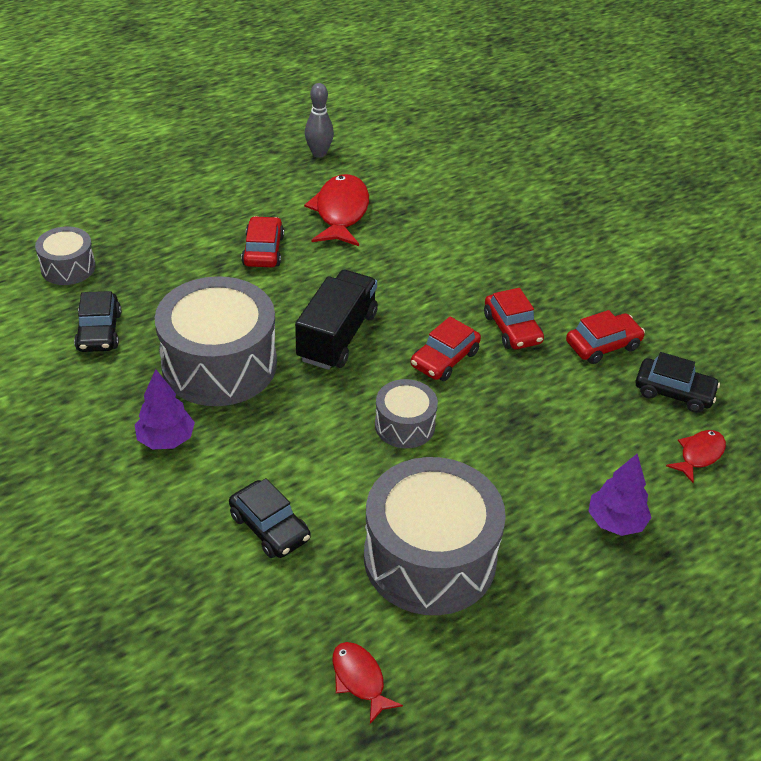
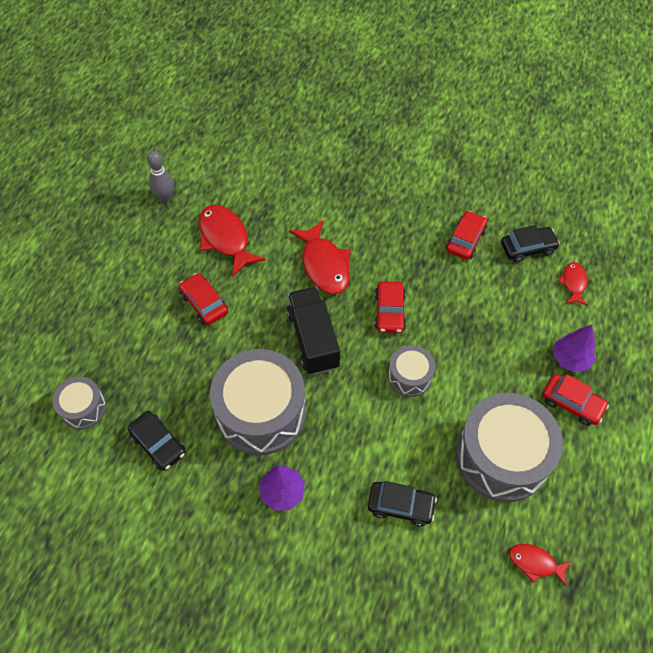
camera: 35 degrees left, 15 degrees up
red car [484,288,544,349] -> red car moved to [542,374,609,426]
none -> red fish [289,220,351,294]

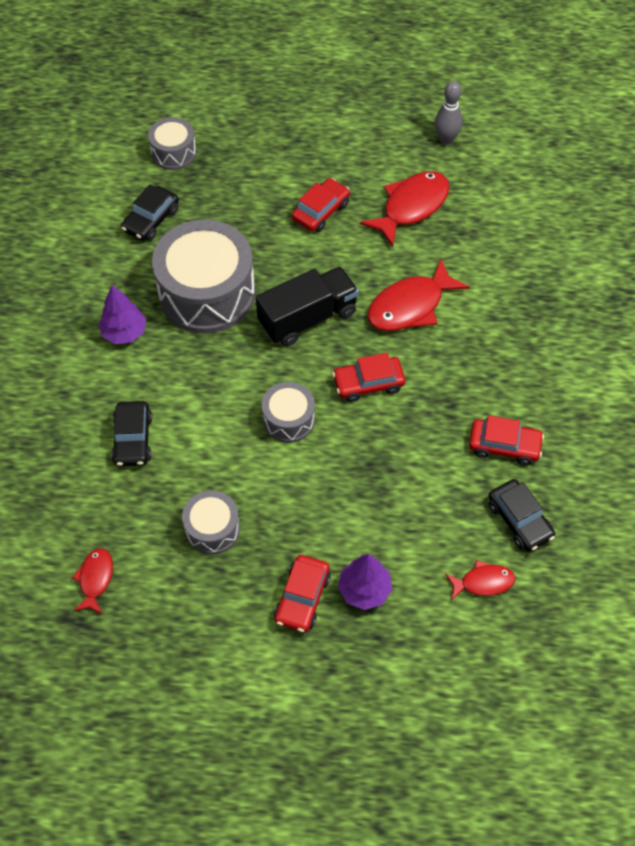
camera: 75 degrees right, 0 degrees up
grey drum [456,393,563,502] -> grey drum [182,490,240,555], size x0.51

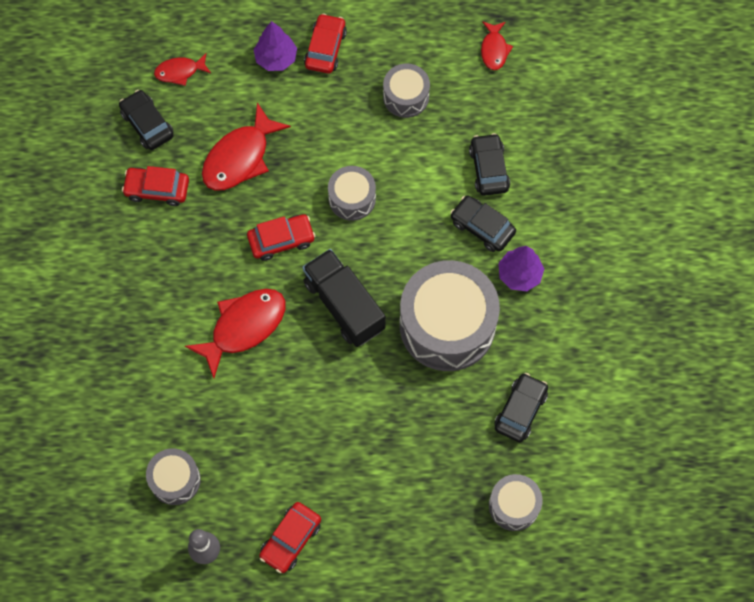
camera: 175 degrees right, 10 degrees up
black truck [256,266,359,346] -> black truck turned 90 degrees clockwise [302,249,386,347]
red car [292,178,350,232] -> red car moved to [259,502,321,573]
red fish [360,171,450,247] -> red fish moved to [202,102,291,191]
none -> grey drum [146,449,201,505]
none -> black car [450,195,516,252]

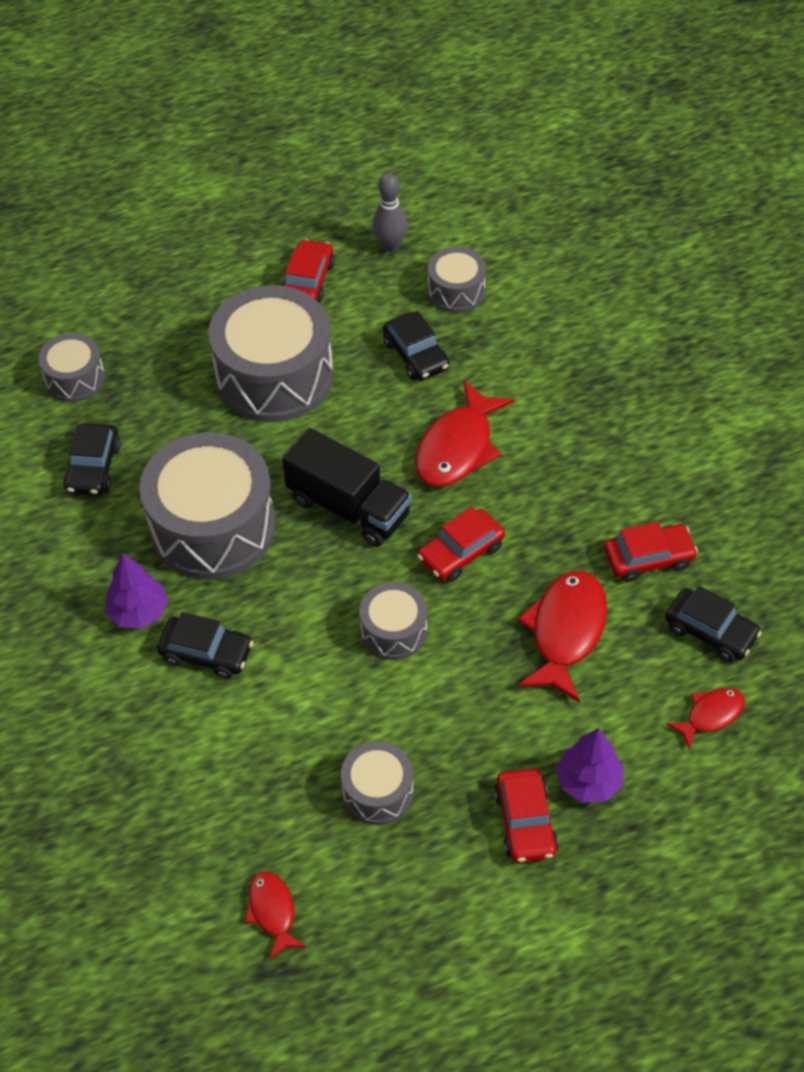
camera: 160 degrees right, 15 degrees down
black car [469,133,510,196] -> black car moved to [383,310,450,381]
none -> grey drum [208,285,333,422]

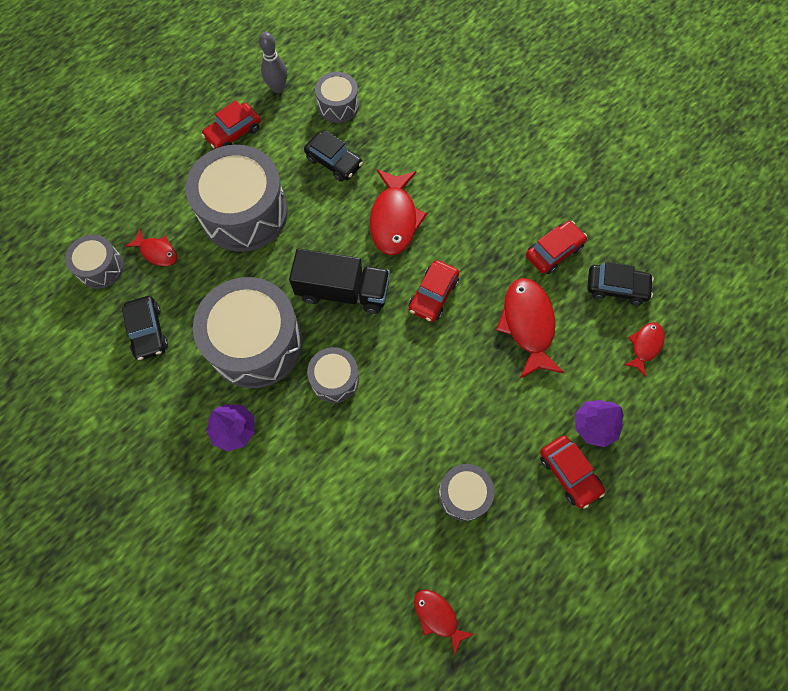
camera: 25 degrees left, 15 degrees up
black car [157,612,253,679] -> none
red car [281,239,335,303] -> red car turned 120 degrees counterclockwise [202,100,261,149]
grey drum [359,582,427,660] -> grey drum moved to [307,347,359,403]
none -> red fish [125,229,177,266]

